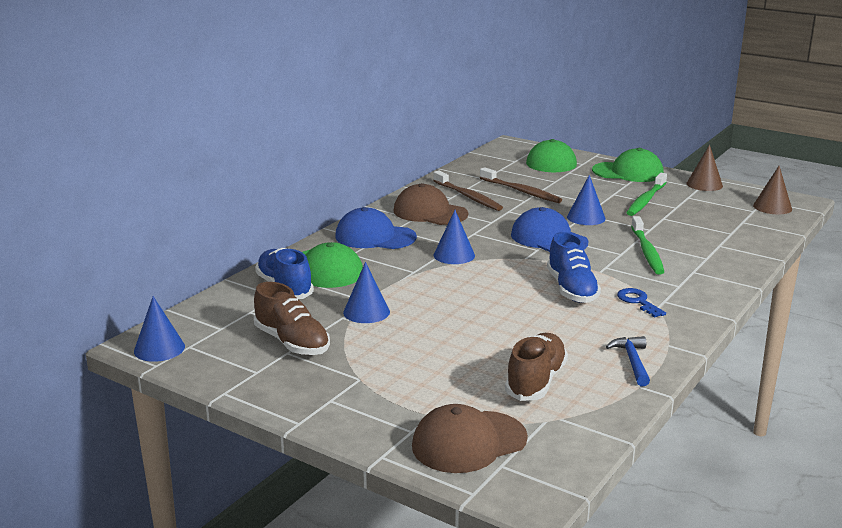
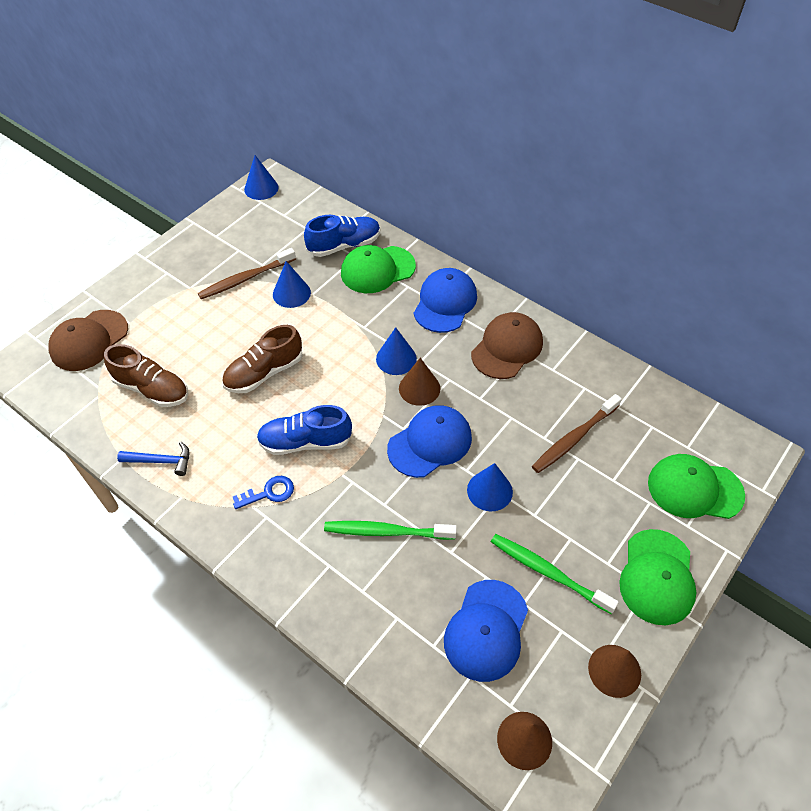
camera: 95 degrees right, 30 degrees up
brown shoe [254,282,330,355] -> brown shoe moved to [222,325,303,393]
brown cap [412,404,528,473] -> brown cap turned 120 degrees counterclockwise [48,310,128,371]
brown toothbrush [433,170,503,211] -> brown toothbrush moved to [198,248,296,299]
none -> brown cone [399,358,441,406]
none -> blue cap [444,580,528,682]

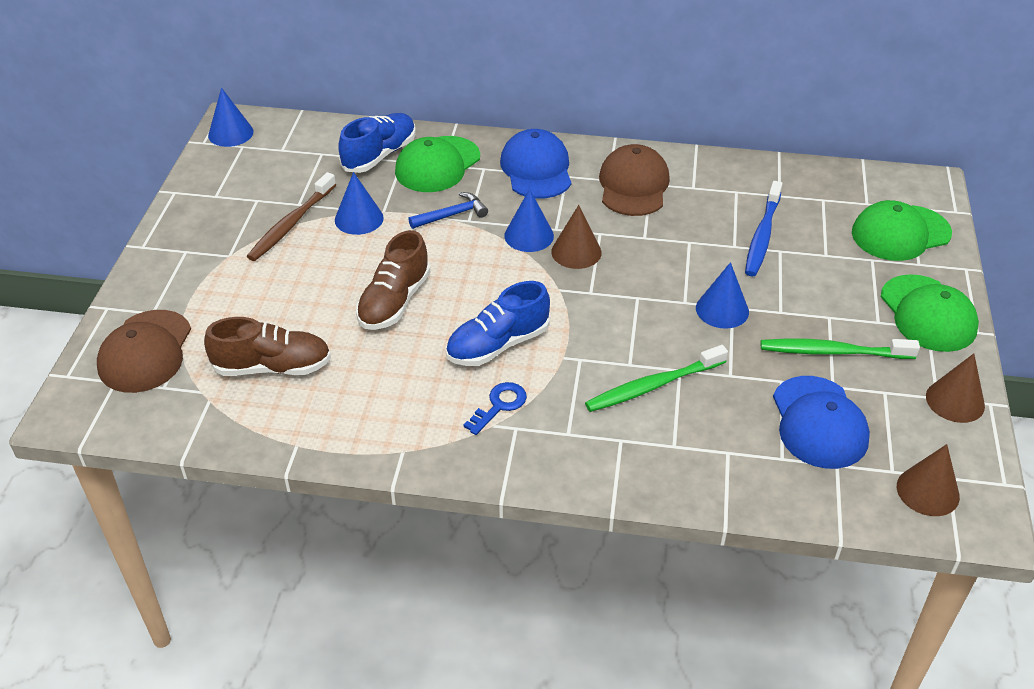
camera: 30 degrees left, 10 degrees down
blue hammer [117,442,189,476] -> blue hammer moved to [408,192,488,229]
blue cap [387,405,472,478] -> none
brown toothbrush [532,394,622,473] -> blue toothbrush [745,181,783,276]

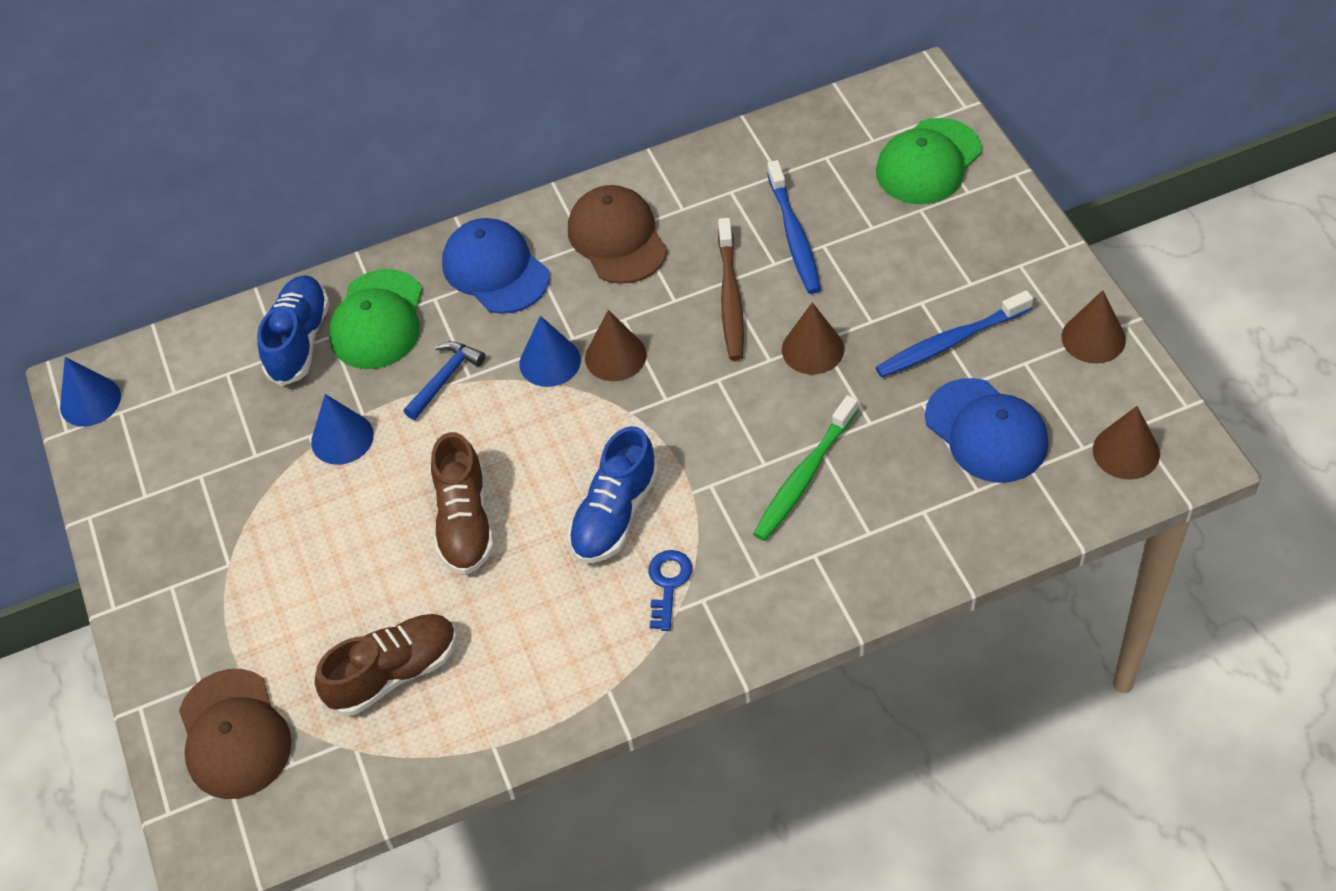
camera: 25 degrees left, 10 degrees up
brown toothbrush [247,172,336,261] -> brown toothbrush moved to [718,218,744,360]
blue cone [696,262,749,329] -> brown cone [782,302,844,375]
green toothbrush [761,339,920,359] -> blue toothbrush [875,290,1033,377]
green cap [881,274,979,352] -> none

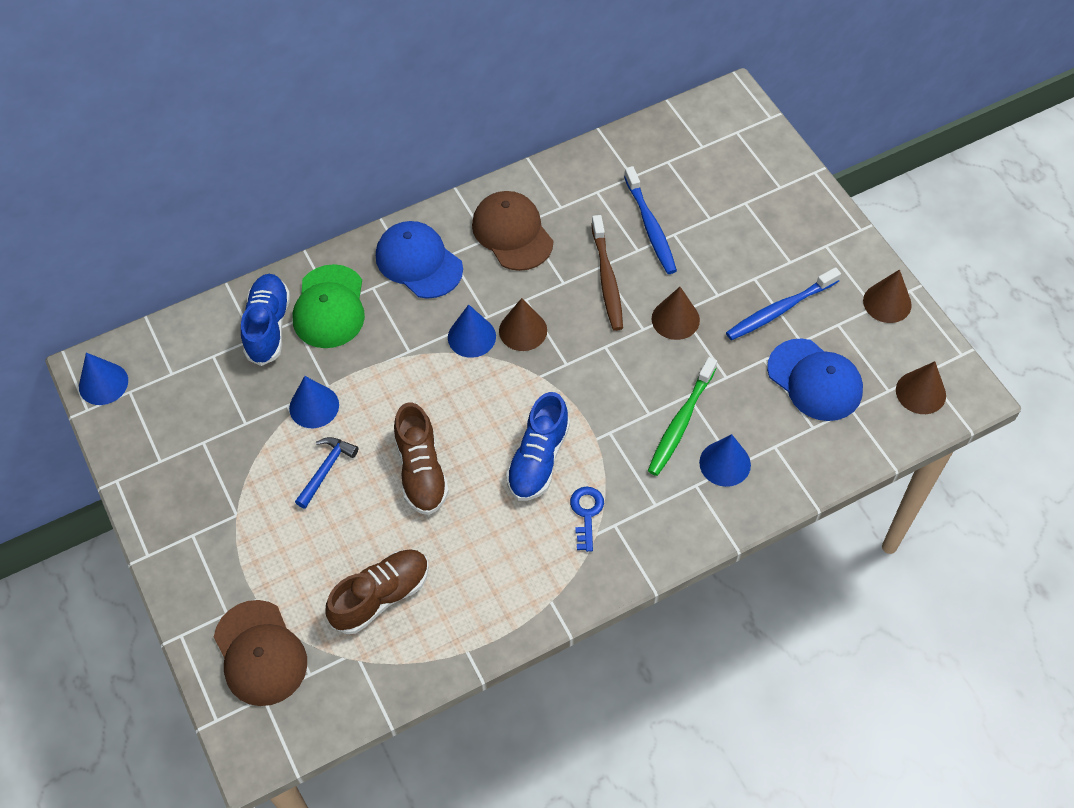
camera: 10 degrees left, 5 degrees up
blue hammer [404,341,485,420] -> blue hammer moved to [295,437,358,509]
green cap [876,118,982,204] -> none
none -> blue cone [699,434,751,487]

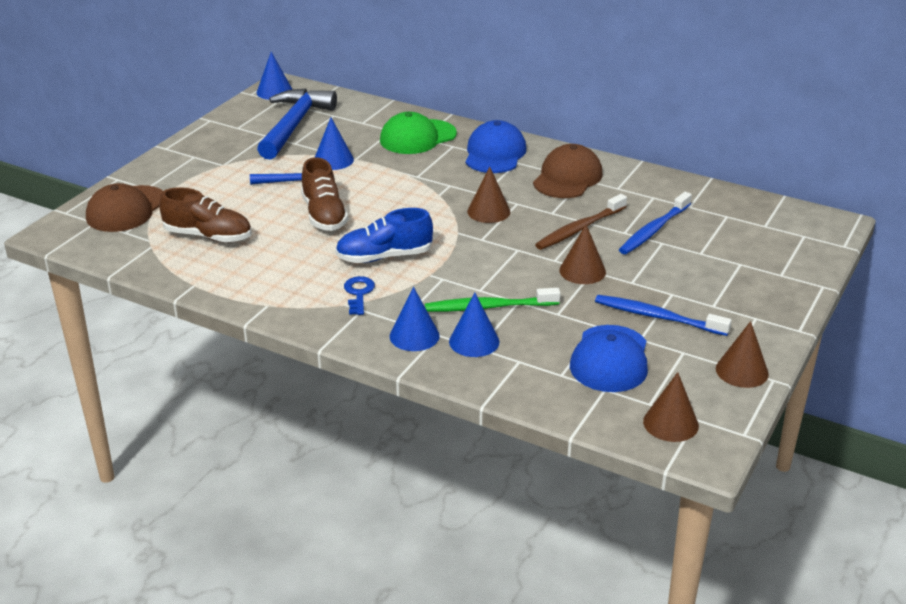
camera: 55 degrees right, 25 degrees down
blue shoe [241,274,290,366] -> none
brown shoe [394,403,449,515] -> brown shoe turned 60 degrees counterclockwise [301,157,348,231]
blue cone [448,305,496,358] -> blue cone moved to [390,287,440,351]
blue key [570,486,604,552] -> blue key turned 60 degrees counterclockwise [344,276,375,315]
none -> blue hammer [257,89,337,160]

